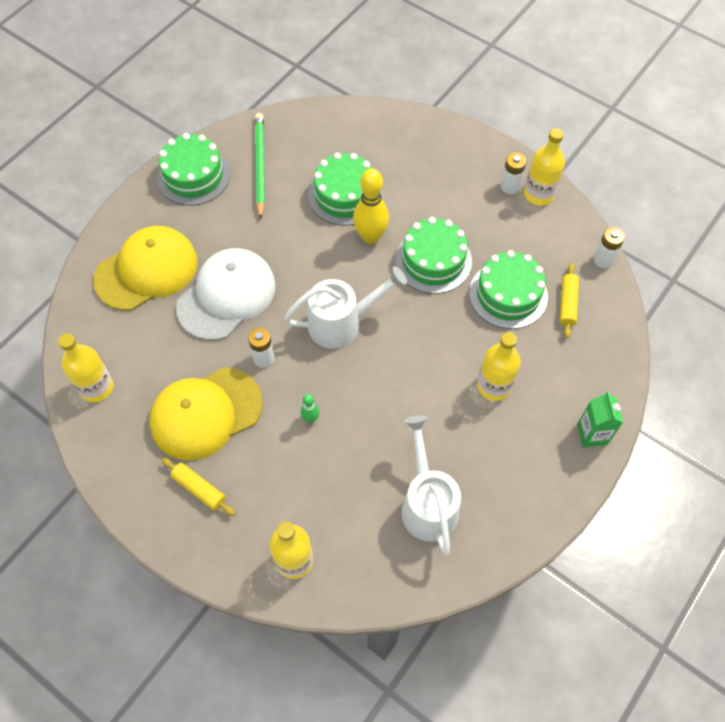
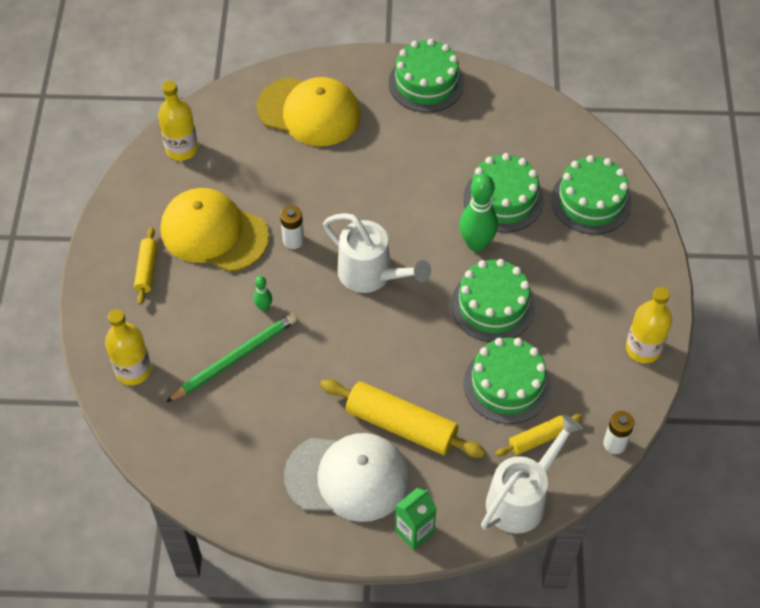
camera: 55 degrees right, 5 degrees down
white cap [176,248,276,340] -> white cap moved to [284,433,409,522]
green pencil [255,113,265,220] -> green pencil moved to [166,313,297,402]
yellow bowling pin [353,168,389,244] -> green bowling pin [459,174,498,252]
white watering can [401,415,461,555] -> white watering can moved to [481,415,583,534]
yellow bottle [477,332,521,401] -> yellow rolling pin [320,379,486,458]
white battery [501,153,526,194] -> none
none -> green cake [551,155,632,234]

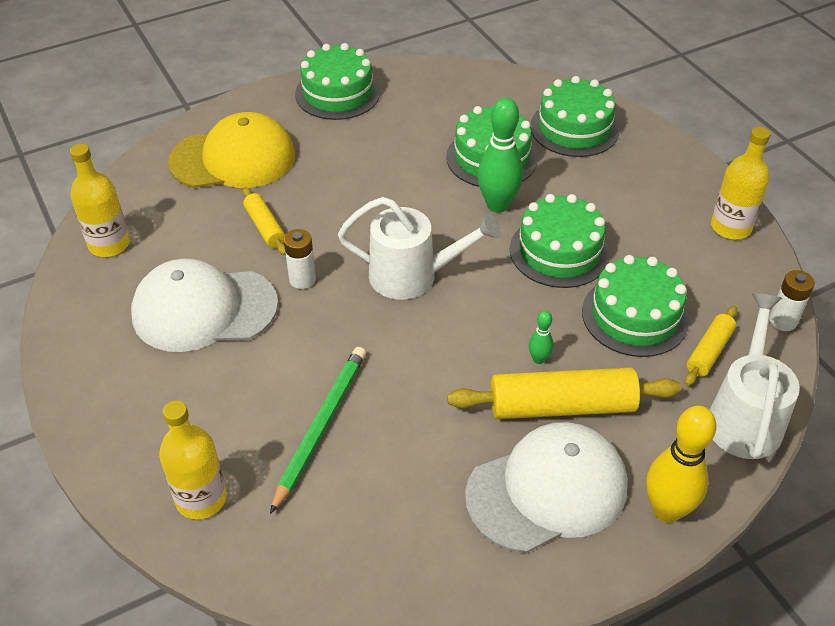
camera: 30 degrees left, 10 degrees down
yellow rolling pin [134,227,158,305] -> yellow rolling pin moved to [243,187,286,255]
yellow cap [161,188,269,272] -> white cap [131,259,278,352]
green bowling pin [253,276,272,311] -> green bowling pin moved to [529,311,553,364]
green carton [395,488,436,550] -> yellow bowling pin [646,406,716,523]

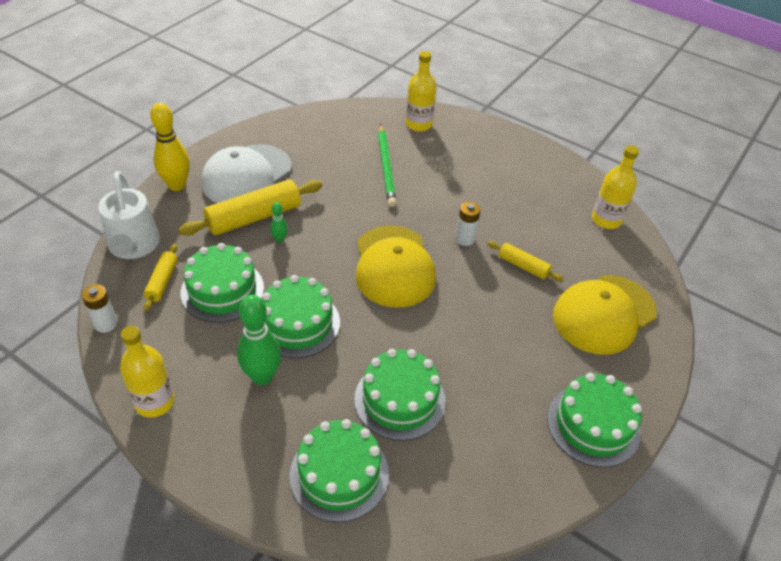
camera: 150 degrees right, 0 degrees up
white cap [131,259,278,352] -> none
white watering can [338,197,501,300] -> yellow cap [356,226,436,308]
green bowling pin [477,98,523,213] -> green bowling pin moved to [237,295,281,385]

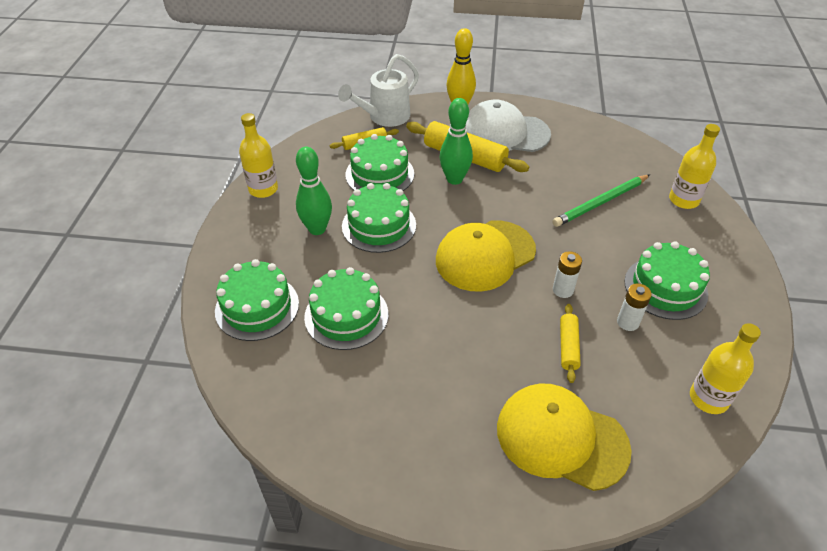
camera: 65 degrees right, 0 degrees up
white battery [82,284,117,333] -> white battery moved to [617,284,652,331]
green bowling pin [270,202,288,243] -> green bowling pin [439,98,473,185], size x2.09
green cake [547,373,642,467] -> green cake moved to [624,241,710,320]

